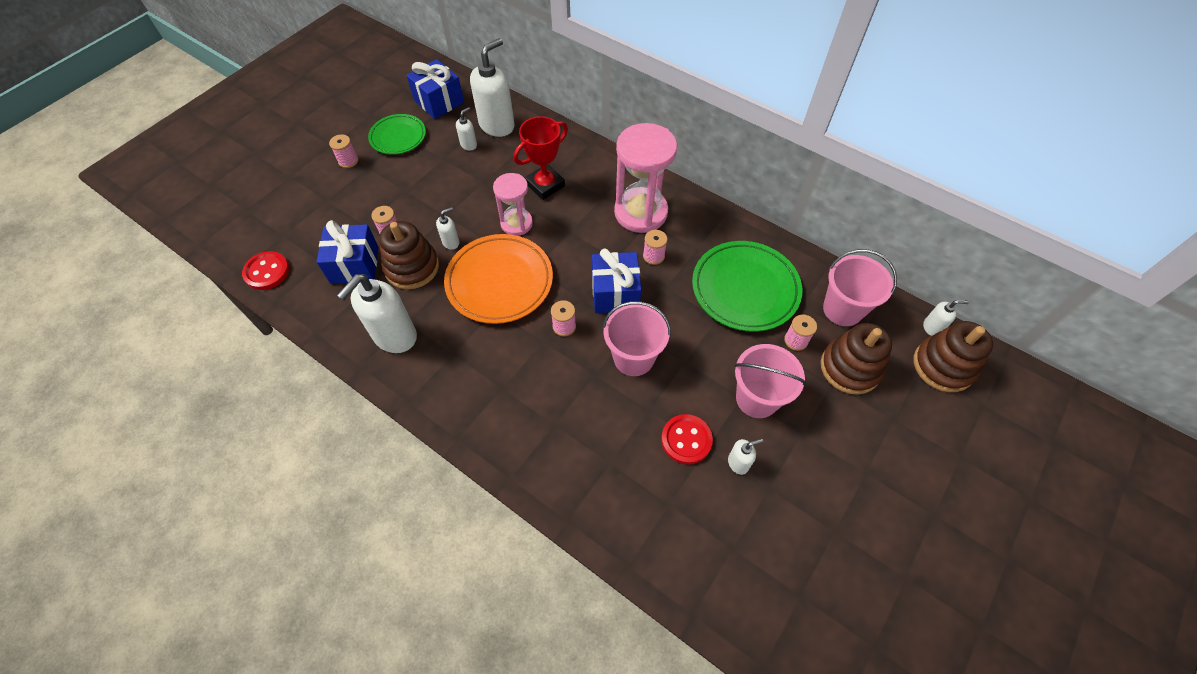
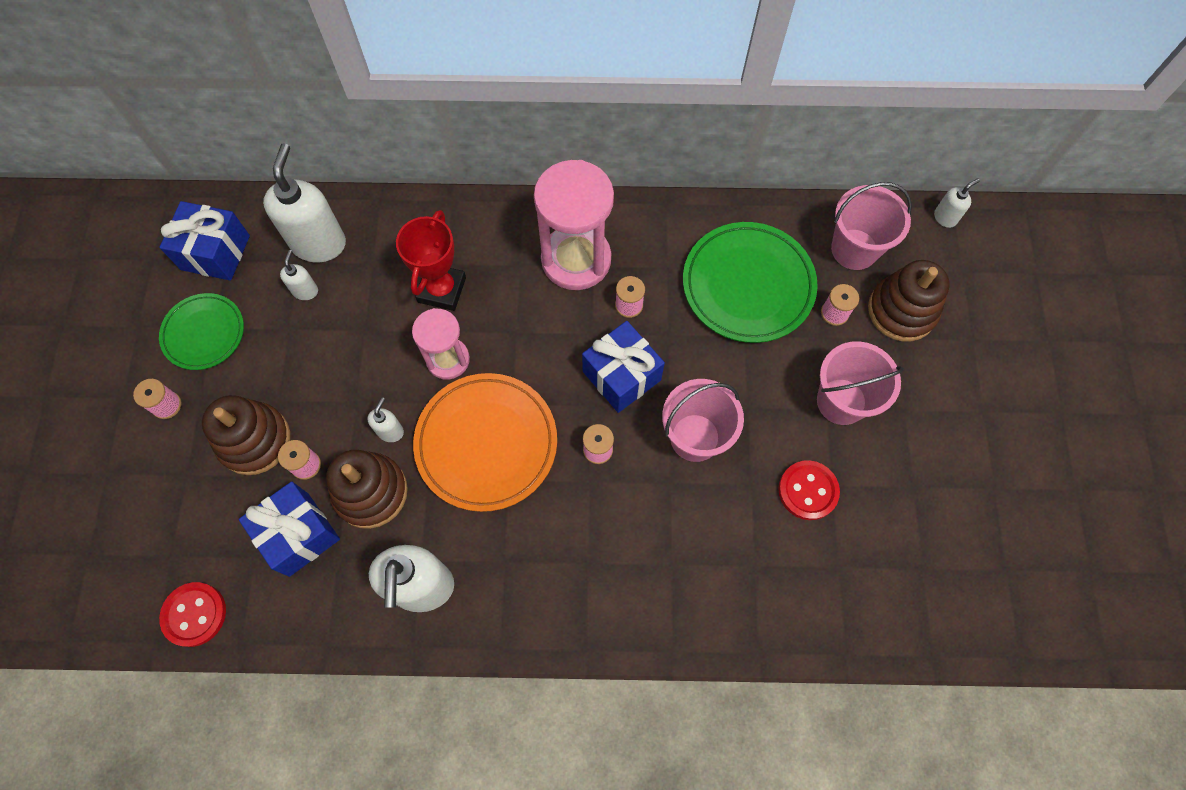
camera: 35 degrees left, 10 degrees up
white soap dispenser [728,439,763,475] -> none
brown stacking toy [914,321,993,392] -> brown stacking toy moved to [202,395,290,475]

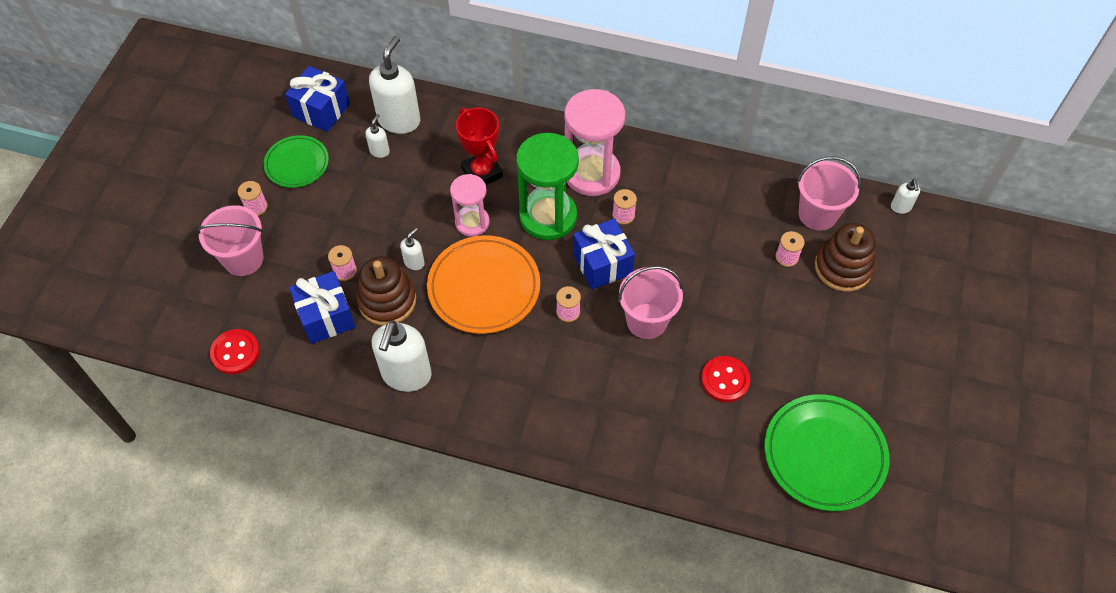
camera: 15 degrees right, 10 degrees down
brown stacking toy [202,395,290,475] -> none
red trophy [396,210,466,311] -> red trophy turned 60 degrees counterclockwise [456,107,503,185]
green plate [683,222,818,343] -> green plate moved to [764,394,890,511]
pink bucket [817,341,904,425] -> pink bucket moved to [196,205,264,276]
white soap dispenser [934,178,980,228] -> white soap dispenser turned 105 degrees clockwise [891,179,920,214]
none -> green hourglass [516,133,579,240]

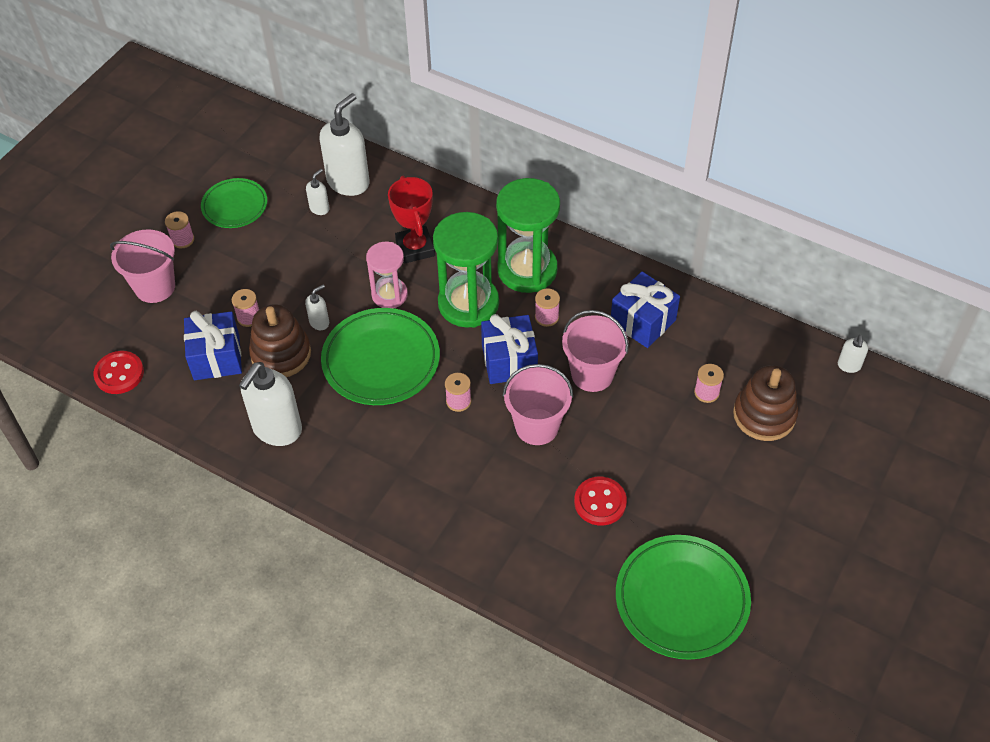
camera: 15 degrees right, 5 degrees down
blue gift [285,66,350,132] -> blue gift moved to [611,272,680,348]
orange plate [427,235,540,334] -> green plate [321,308,440,405]
pink hourglass [564,89,625,196] -> green hourglass [496,178,560,293]
pink bucket [797,157,861,231] -> pink bucket moved to [562,310,629,392]

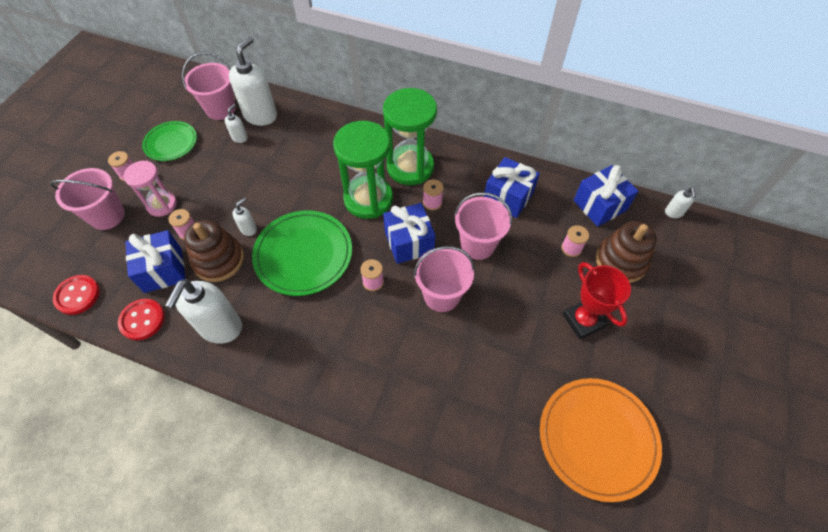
camera: 10 degrees left, 5 degrees up
pink hourglass [366,242,408,308] -> pink hourglass moved to [123,161,177,217]
red trophy [388,176,435,264] -> red trophy moved to [562,262,631,339]
red button [574,477,627,526] -> red button moved to [118,299,165,340]
green plate [616,535,751,660] -> orange plate [540,378,662,502]
none -> pink bucket [182,52,236,120]
none -> blue gift [573,165,638,226]

